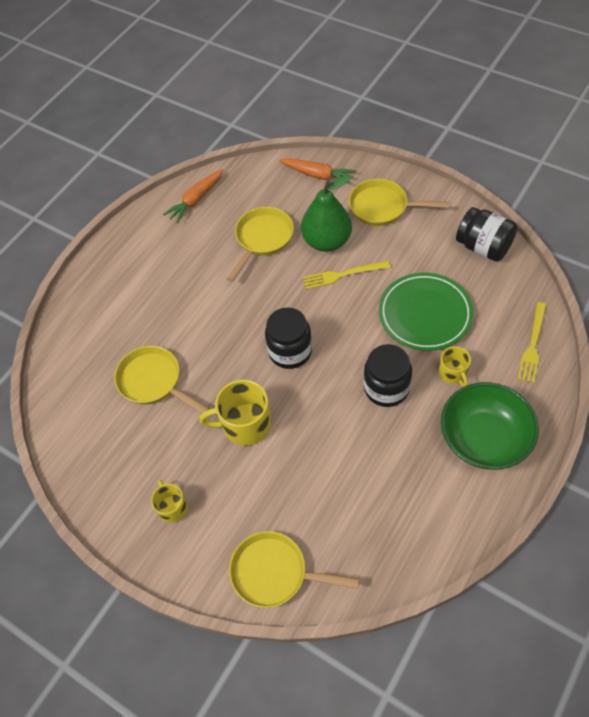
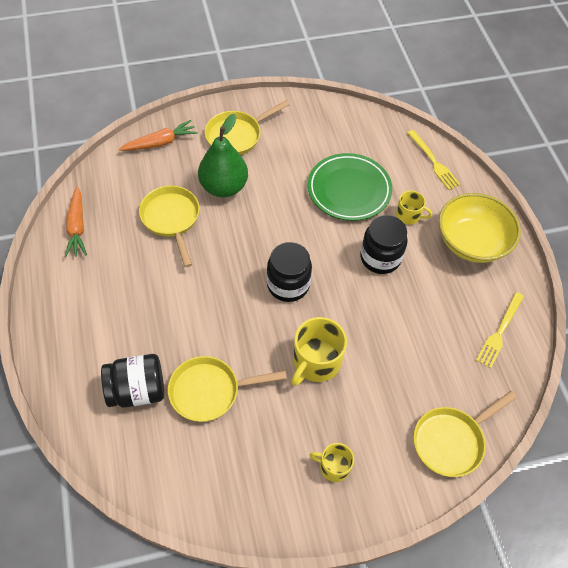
camera: 55 degrees left, 0 degrees up
yellow fork [303,261,390,289] -> yellow fork moved to [476,292,524,368]
green bowl [441,382,539,470] -> yellow bowl [439,193,521,263]
black jar [456,207,517,262] -> black jar moved to [101,354,164,408]

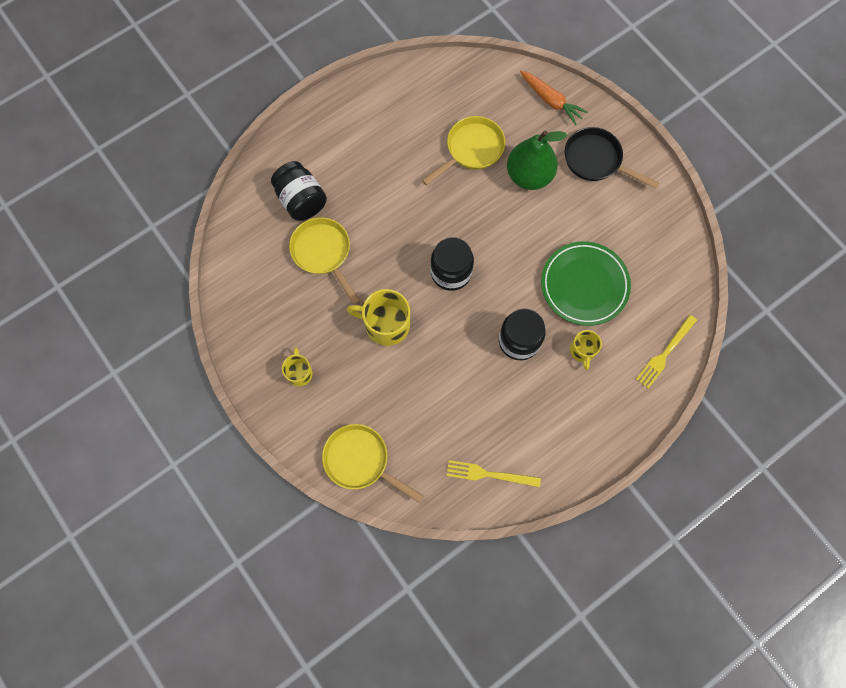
camera: 70 degrees right, 15 degrees up
orange carrot [65,186,87,257] -> none
yellow pan [205,100,290,155] -> black pan [565,127,659,189]
yellow bowl [439,193,521,263] -> none

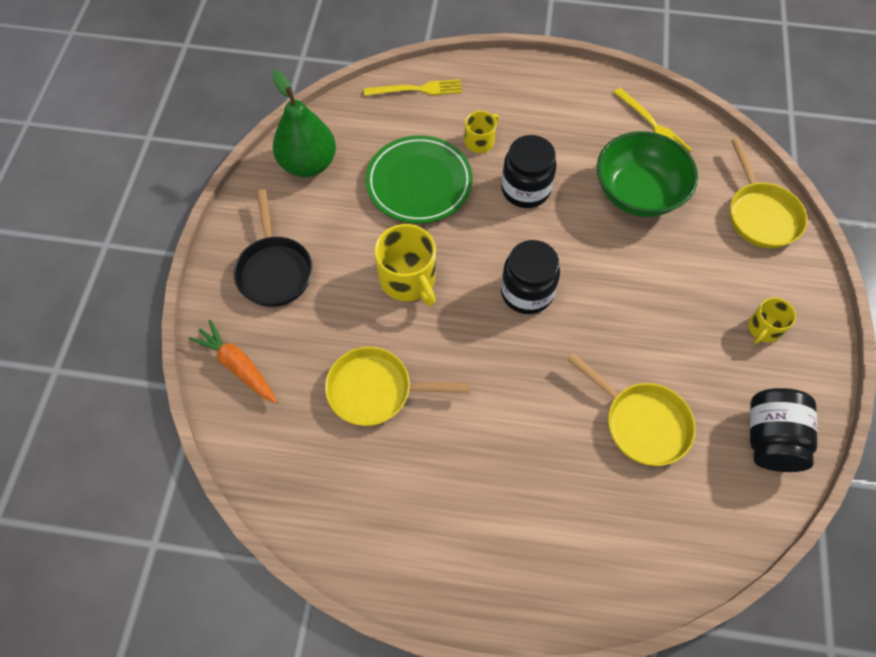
camera: 135 degrees left, 10 degrees down
black jar [271,161,327,221] -> black jar moved to [750,388,818,472]
yellow pan [289,217,360,305] -> yellow pan turned 60 degrees counterclockwise [567,353,696,466]
yellow mug [347,289,410,346] -> yellow mug moved to [374,224,436,306]
green pear [507,130,567,190] -> green pear moved to [272,70,336,177]
orange carrot [520,71,588,125] -> orange carrot turned 45 degrees counterclockwise [189,320,278,403]
none -> green bowl [597,131,698,217]

